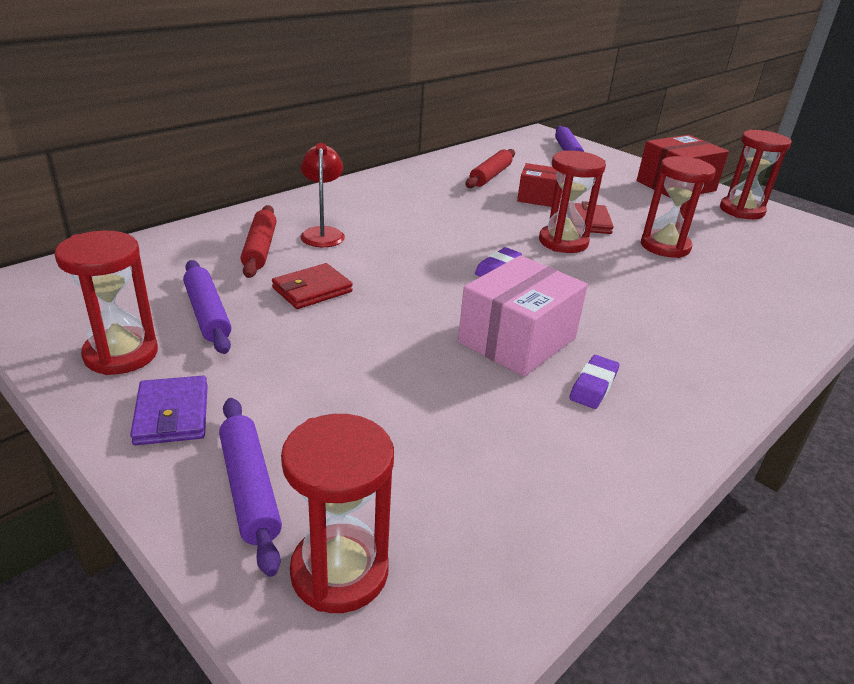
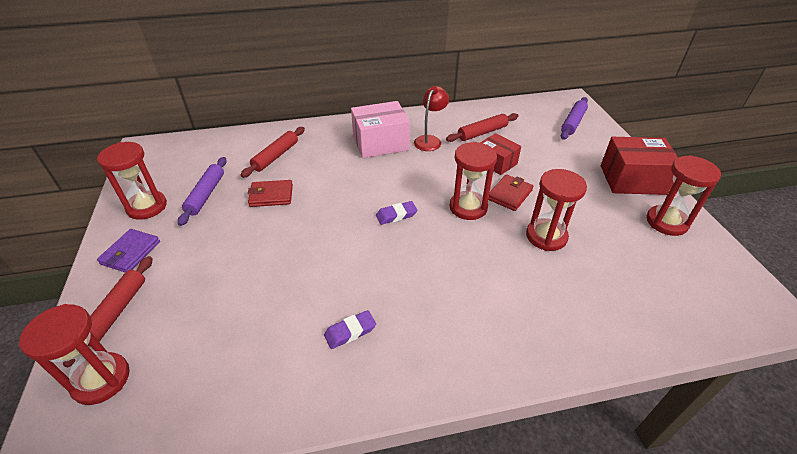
camera: 35 degrees right, 10 degrees up
purple rolling pin [219,398,282,577] -> red rolling pin [63,256,153,367]
red lamp [300,143,345,247] -> red lamp moved to [414,86,449,151]
pink box [458,255,588,377] -> pink box moved to [351,101,410,158]

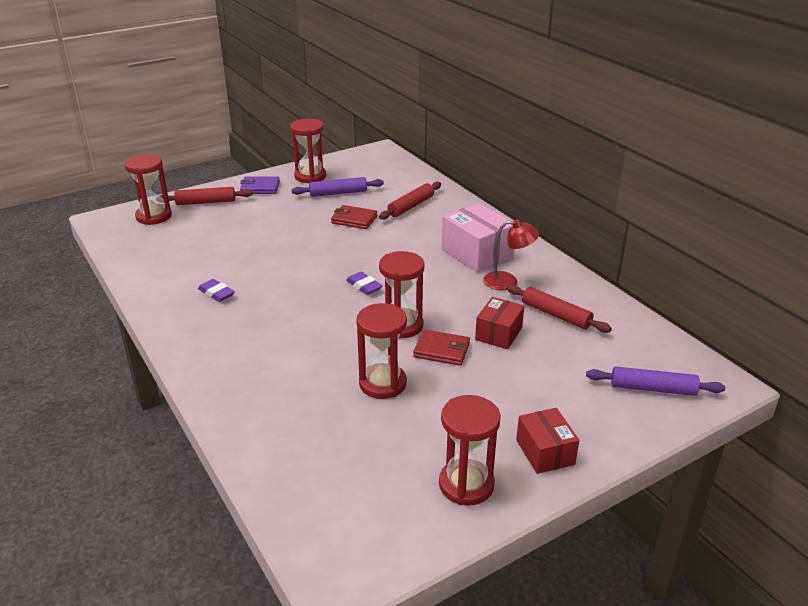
camera: 70 degrees right, 10 degrees down
red rolling pin [241,127,305,178] -> red rolling pin turned 60 degrees counterclockwise [379,182,441,220]
red wallet [248,180,293,207] -> red wallet turned 45 degrees counterclockwise [331,205,377,229]
red box [601,137,678,195] -> red box [516,408,579,474], size x0.63

